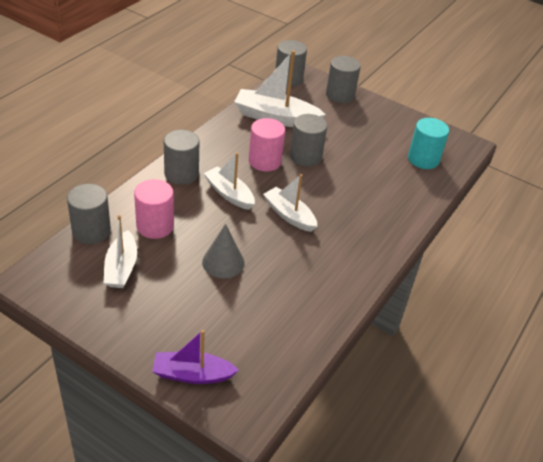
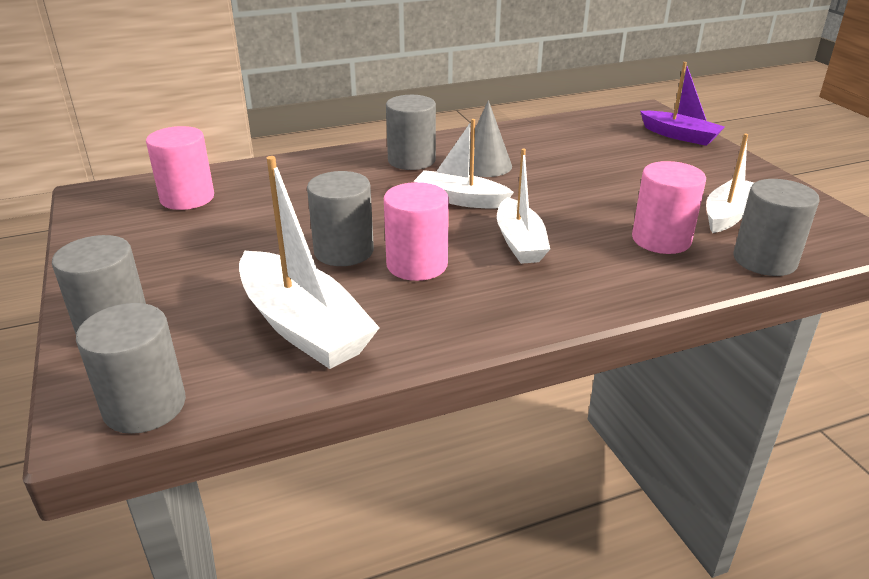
camera: 140 degrees left, 10 degrees down
grey cylinder [164,130,199,185] -> grey cylinder moved to [386,95,436,170]
grey cone [202,224,245,278] -> grey cone moved to [469,100,512,177]
white boat [263,174,318,232] -> white boat turned 120 degrees clockwise [414,119,514,209]
turquoise cylinder [408,118,449,169] -> pink cylinder [146,126,214,210]

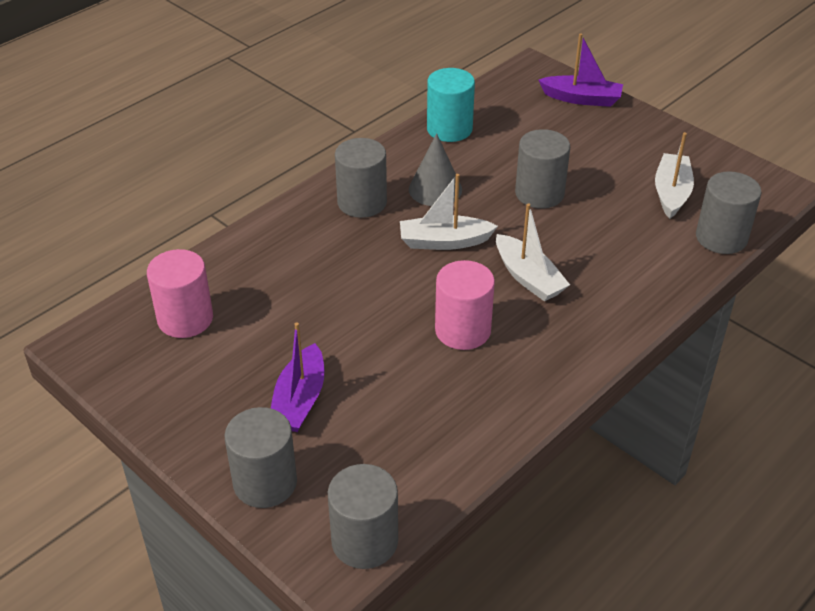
camera: 25 degrees left, 10 degrees up
white boat [239,156,380,369] -> none
grey cylinder [307,171,374,266] -> grey cylinder moved to [515,129,570,209]
pink cylinder [632,161,706,254] -> none
none -> purple boat [271,322,324,432]
none -> turquoise cylinder [427,68,475,142]

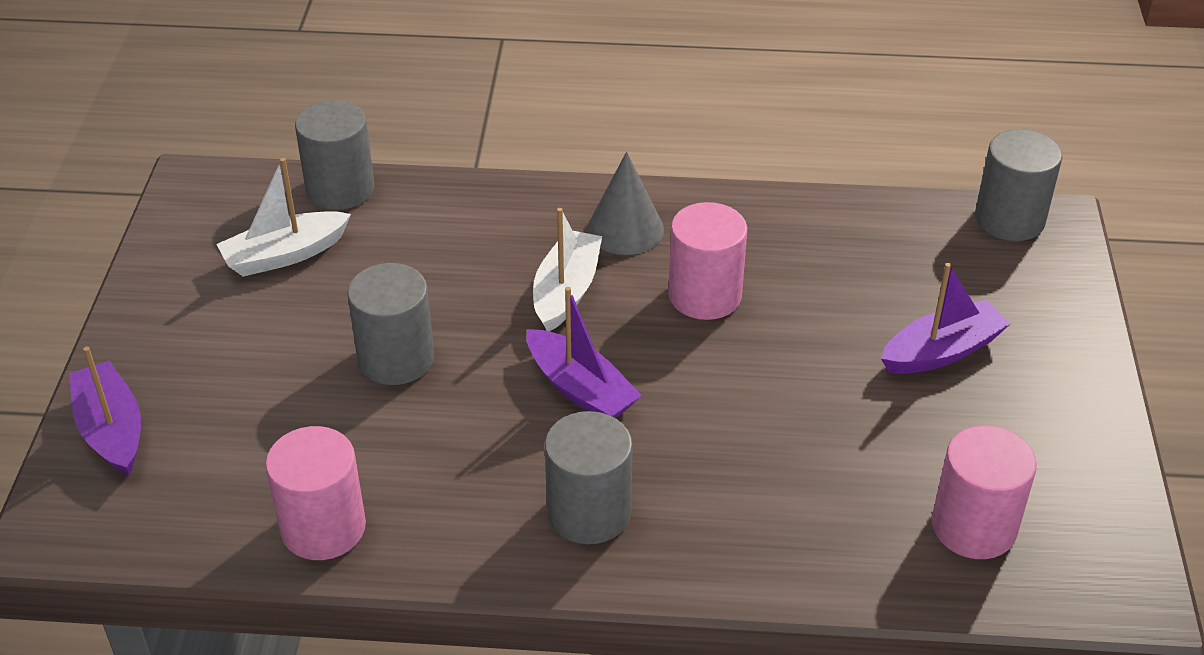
camera: 130 degrees left, 0 degrees up
grey cylinder [225,407,297,508] -> none
white boat [400,174,498,250] -> purple boat [526,287,642,418]
grey cone [409,133,462,206] -> grey cone moved to [587,152,664,255]
turquoise cylinder [427,68,475,142] -> pink cylinder [265,426,366,560]

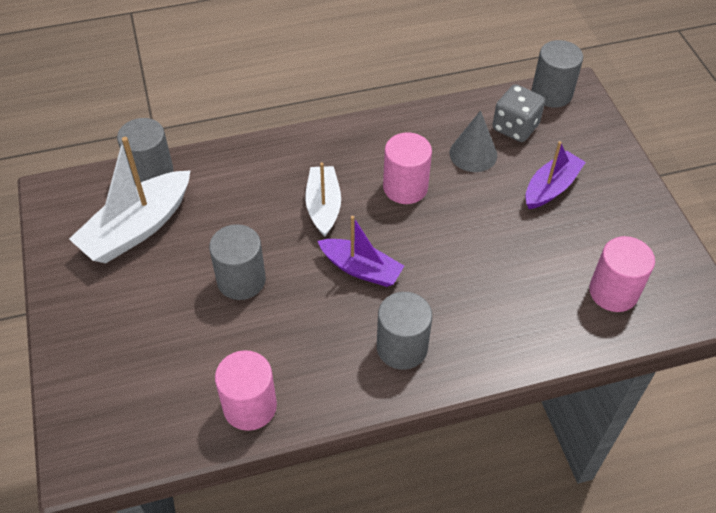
camera: 20 degrees left, 10 degrees up
purple boat [69,347,141,476] -> none
white boat [216,158,351,277] -> white boat [69,137,191,263], size x1.56
grey cone [587,152,664,255] -> grey cone moved to [450,110,497,172]
none -> grey dice [492,84,545,142]

